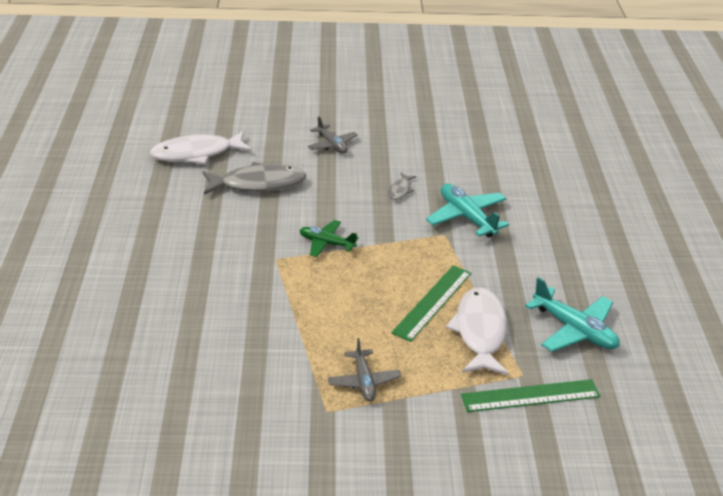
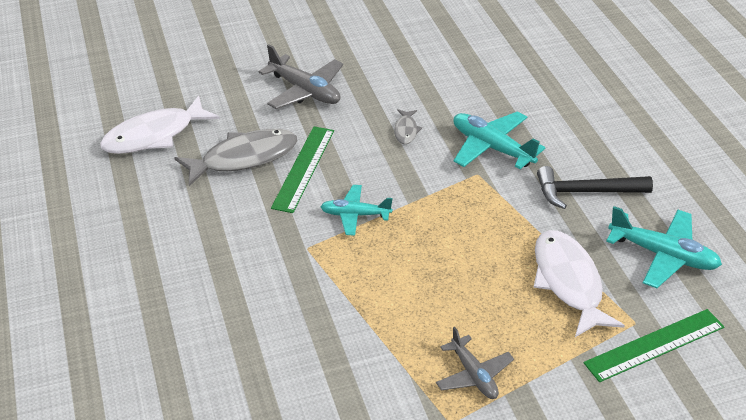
camera: 15 degrees left, 5 degrees up
green plane [299,220,359,257] -> turquoise plane [321,185,392,236]
grey plane [308,116,357,153] -> grey plane [258,44,343,109], size x1.53
green ruler [391,265,471,342] -> green ruler moved to [271,126,334,213]
none -> black hammer [537,166,653,209]

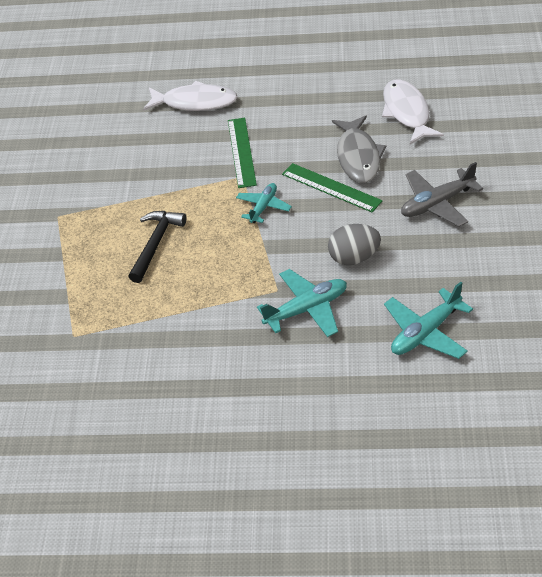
camera: 115 degrees right, 5 degrees up
grey fish [394,109,422,144] -> grey egg [328,224,381,265]
grey plane [436,327,514,399] -> none
white fish [533,230,625,337] -> white fish moved to [143,81,238,111]
black hammer [537,166,653,209] -> black hammer moved to [128,211,186,283]
green ruler [583,309,725,382] -> green ruler moved to [228,118,257,188]
turquoise plane [606,206,722,288] -> turquoise plane moved to [384,282,473,359]

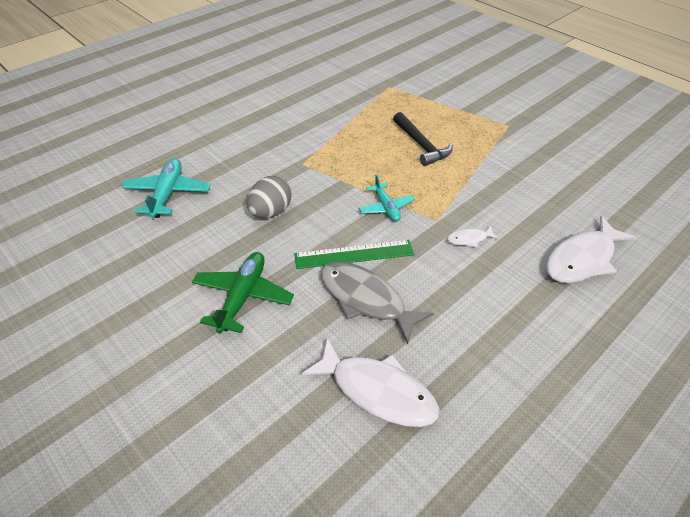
camera: 130 degrees right, 0 degrees up
green ruler [228,118,257,188] -> white fish [447,226,499,247]
turquoise plane [257,269,347,337] -> none
grey plane [401,162,483,227] -> green plane [192,252,294,334]

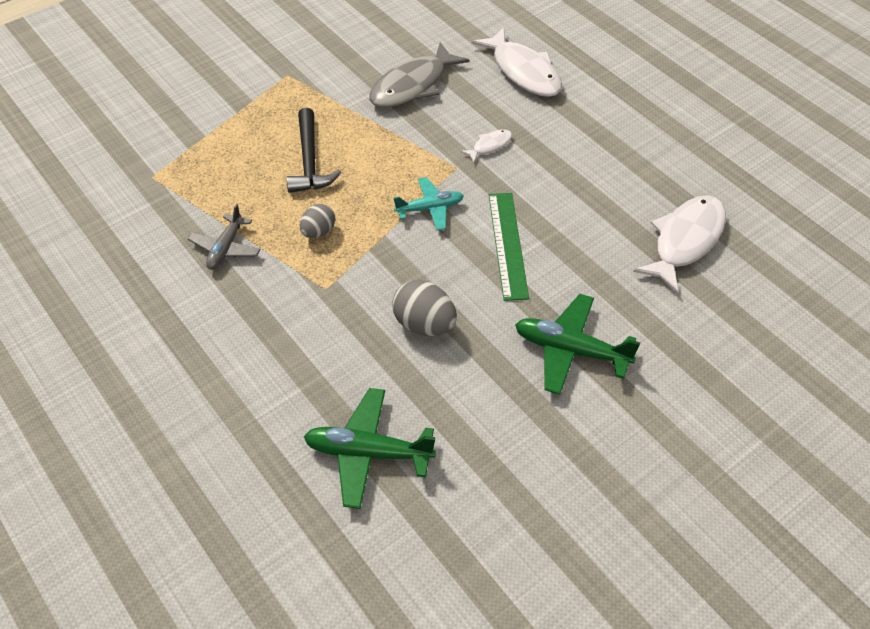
camera: 85 degrees left, 5 degrees up
turquoise plane [122,158,210,218] -> green plane [304,388,436,509]
grey fish [321,262,434,345] -> grey fish moved to [369,42,470,108]
black hammer [393,112,453,166] -> black hammer turned 105 degrees clockwise [286,108,342,193]
white fish [447,226,499,247] -> white fish turned 120 degrees counterclockwise [460,129,512,163]
none -> grey plane [188,204,261,270]
none -> grey egg [300,204,335,238]

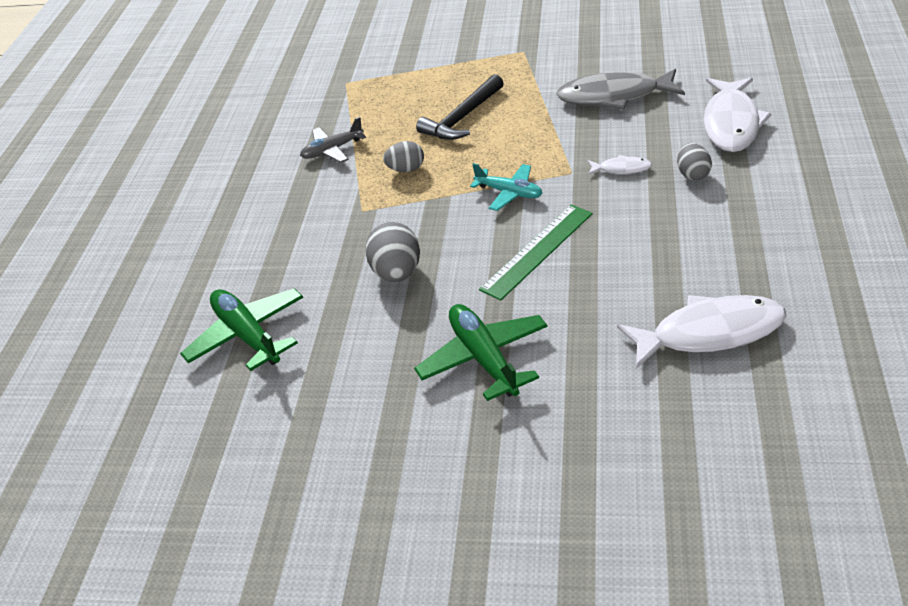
camera: 50 degrees right, 10 degrees down
none -> grey egg [677,143,712,181]

